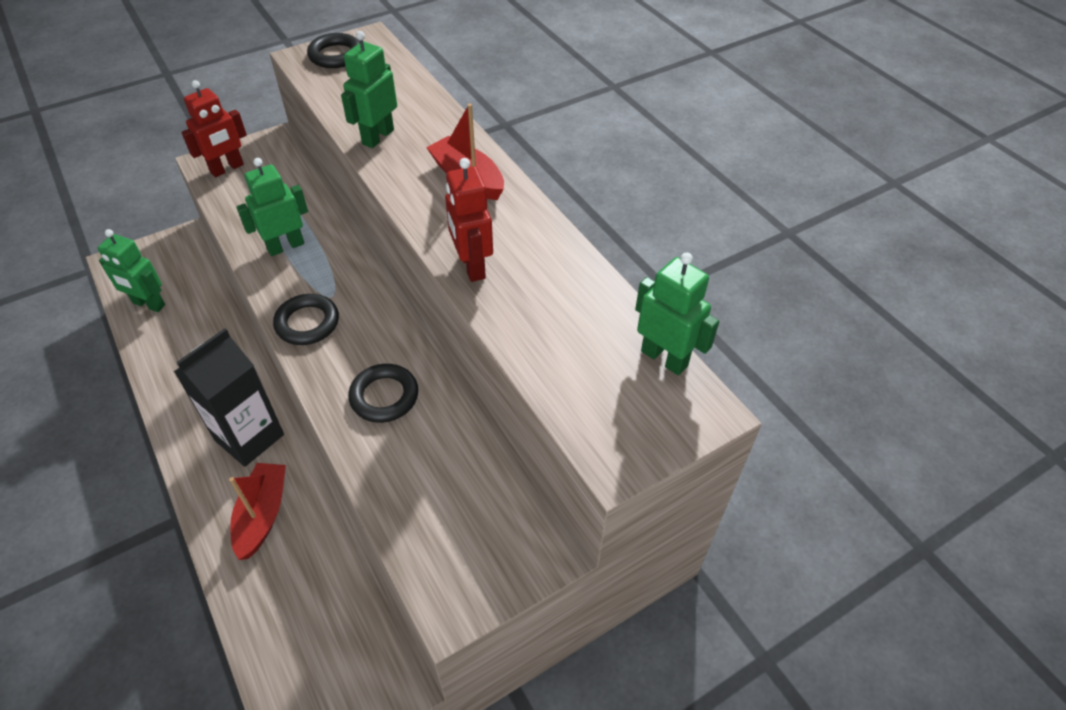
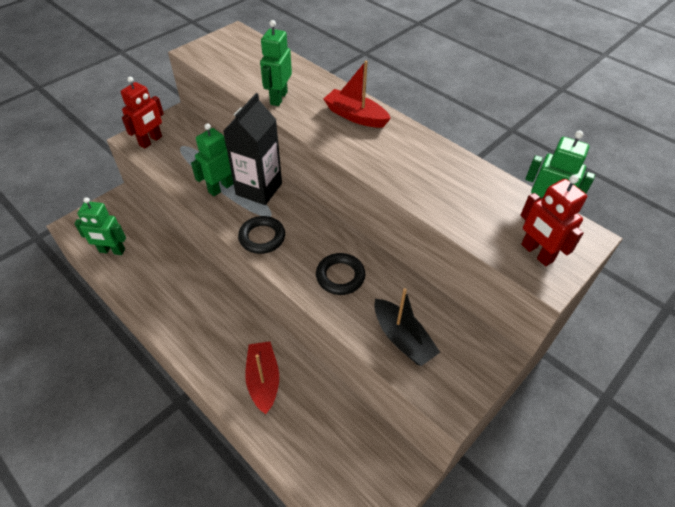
camera: 15 degrees left, 0 degrees up
black carton [174,328,284,467] -> black carton moved to [223,93,282,205]
black ring [307,33,360,68] -> none
red robot [445,158,493,282] -> red robot moved to [520,175,587,266]
none -> black boat [374,288,440,366]

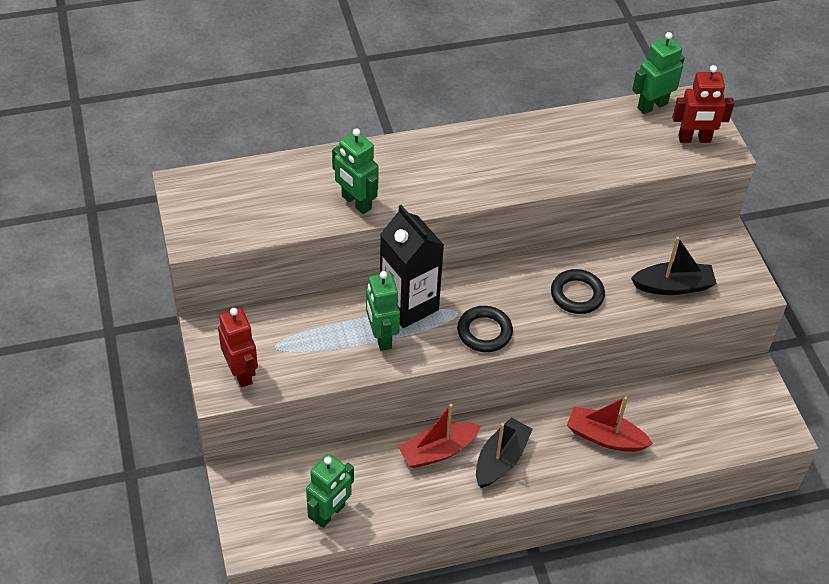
camera: 60 degrees left, 0 degrees up
red boat [324,61,391,128] -> red boat moved to [398,404,481,468]
none -> black boat [476,417,533,488]

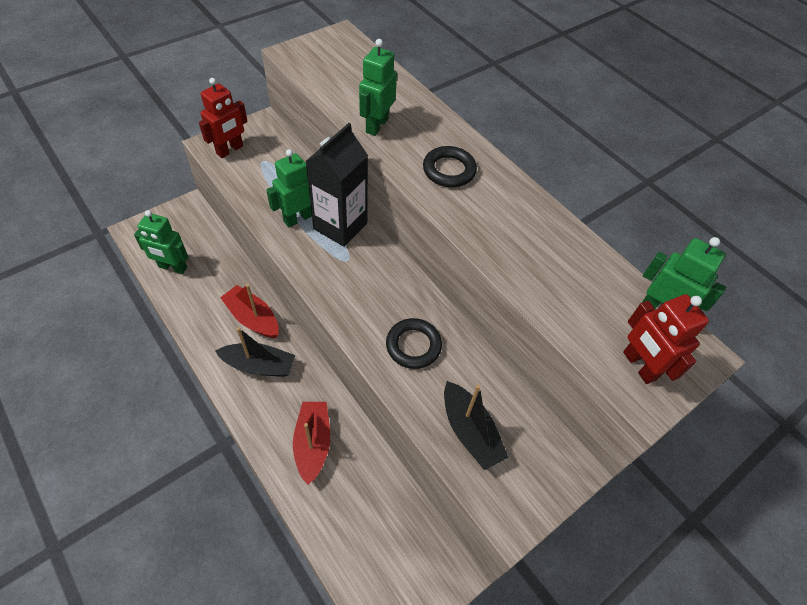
camera: 65 degrees right, 5 degrees up
black ring [457,306,513,352] -> black ring moved to [423,146,477,187]

